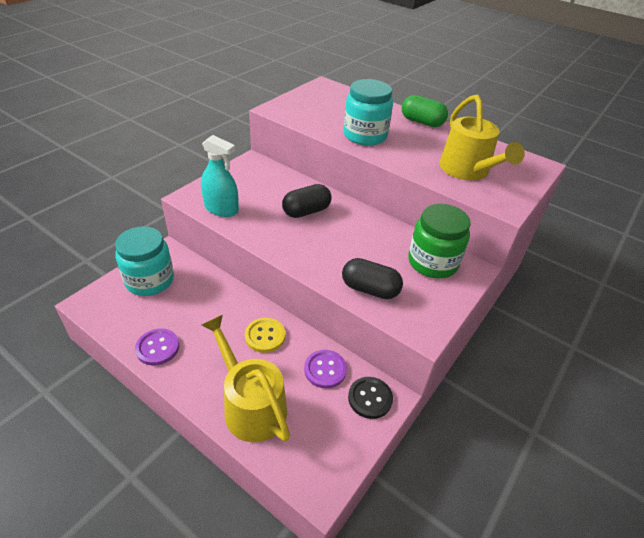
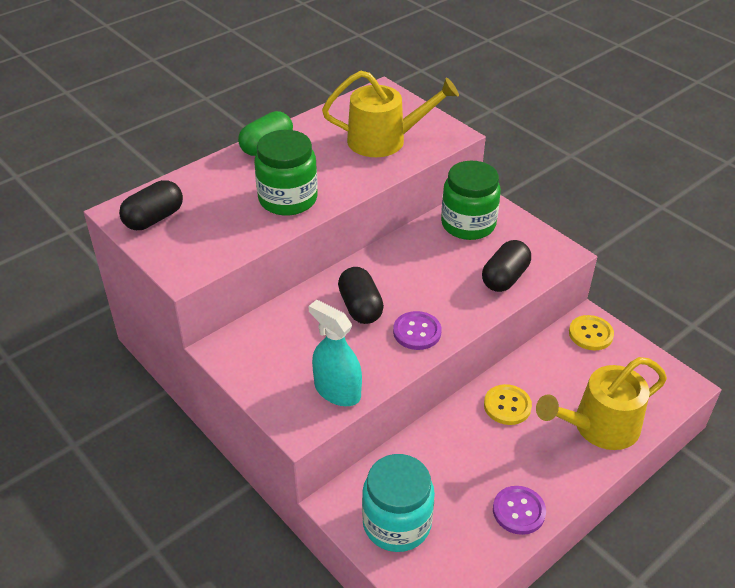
camera: 75 degrees left, 0 degrees up
turquoise spray bottle [201,135,239,217] -> turquoise spray bottle turned 90 degrees counterclockwise [309,300,362,406]
purple button [304,350,347,388] -> purple button moved to [393,311,441,350]
turquoise jar [343,79,393,146] -> green jar [254,130,318,215]
black button [348,377,393,419] -> yellow button [569,315,614,350]
none -> black capsule [119,180,183,230]

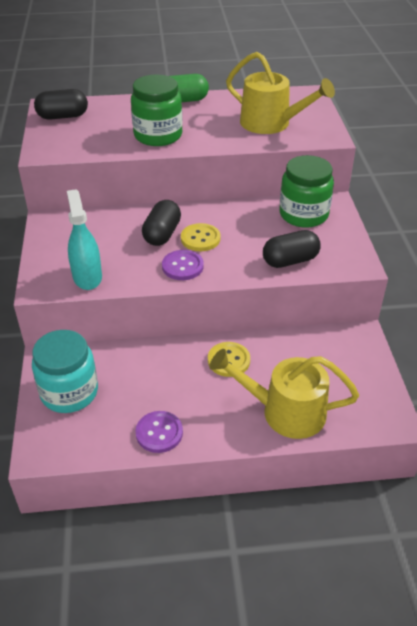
camera: 35 degrees right, 0 degrees up
yellow button [569,315,614,350] -> yellow button moved to [181,223,221,251]

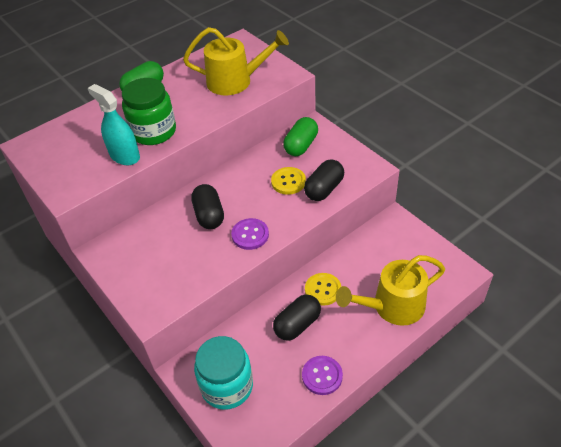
camera: 30 degrees left, 5 degrees up
black capsule [34,89,88,120] -> black capsule moved to [273,295,321,341]
turquoise spray bottle [67,189,102,290] -> turquoise spray bottle moved to [88,84,140,165]
yellow button [181,223,221,251] -> yellow button moved to [271,167,306,195]
green jar [279,155,334,228] -> green capsule [283,117,318,156]

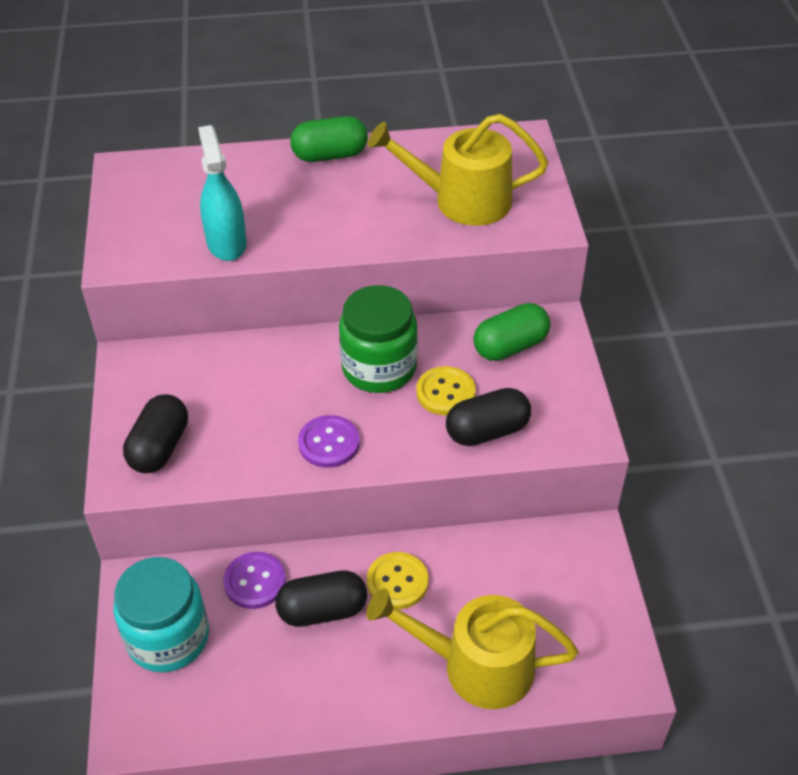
camera: 30 degrees right, 0 degrees up
green jar [122,78,176,145] -> green jar moved to [339,285,418,393]
yellow watering can [183,27,289,95] -> yellow watering can turned 150 degrees clockwise [368,114,548,226]
black capsule [191,184,224,229] -> black capsule moved to [123,394,188,474]
purple button [302,356,343,395] -> purple button moved to [223,552,286,609]

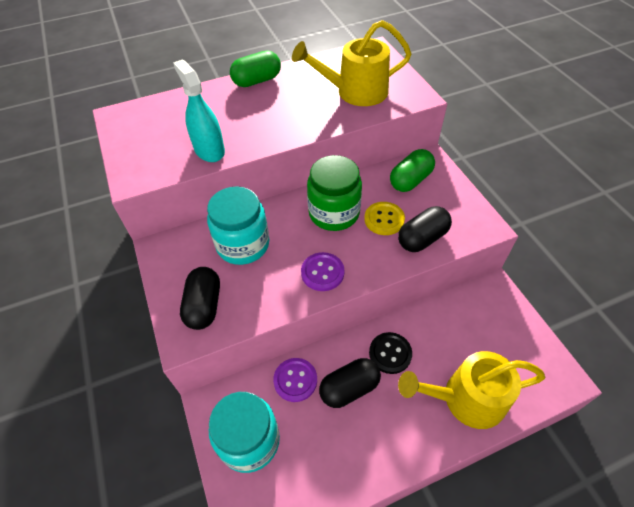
camera: 15 degrees left, 5 degrees up
yellow button [367,552,428,609] -> black button [369,332,412,374]
none -> turquoise jar [207,186,269,265]

